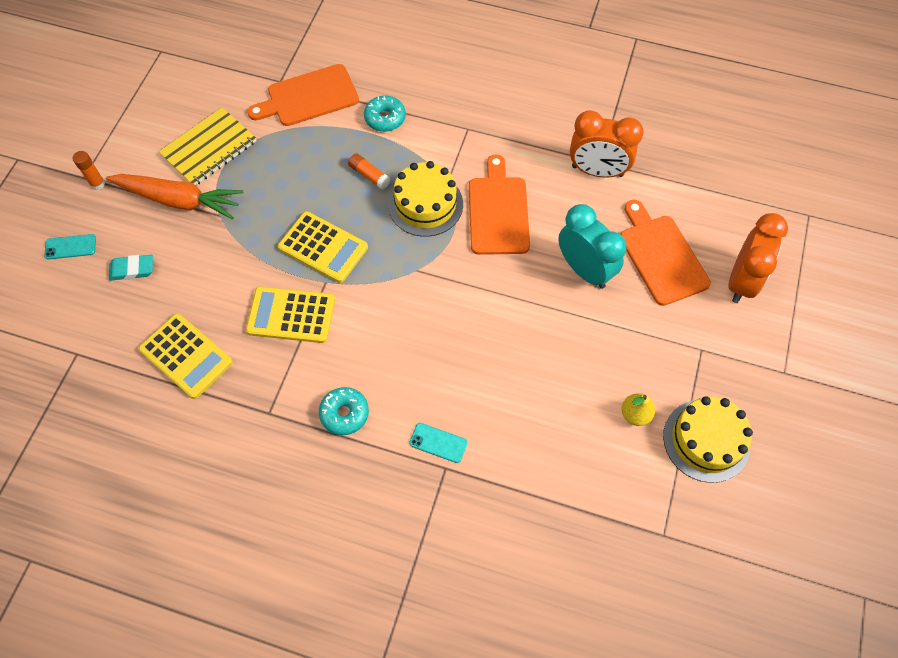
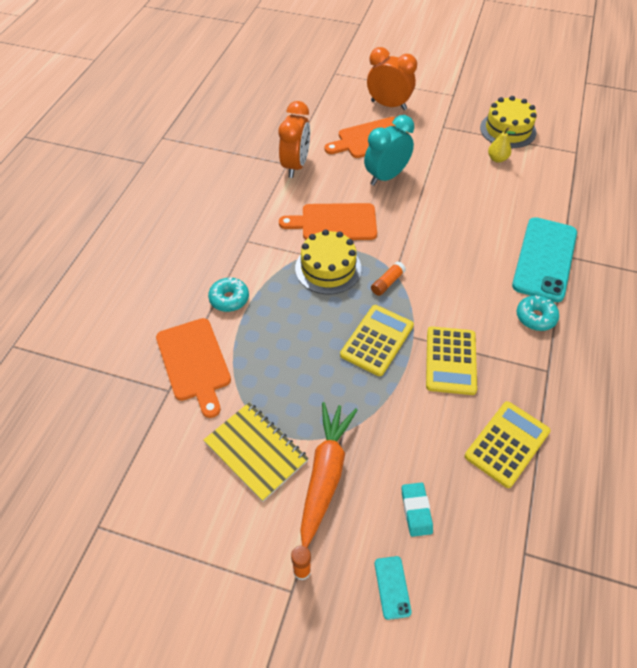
camera: 90 degrees left, 10 degrees down
orange glue stick [348,153,391,189] -> orange glue stick moved to [371,261,406,296]
turquoise phone [409,423,467,463] -> turquoise phone [512,217,577,302], size x2.47

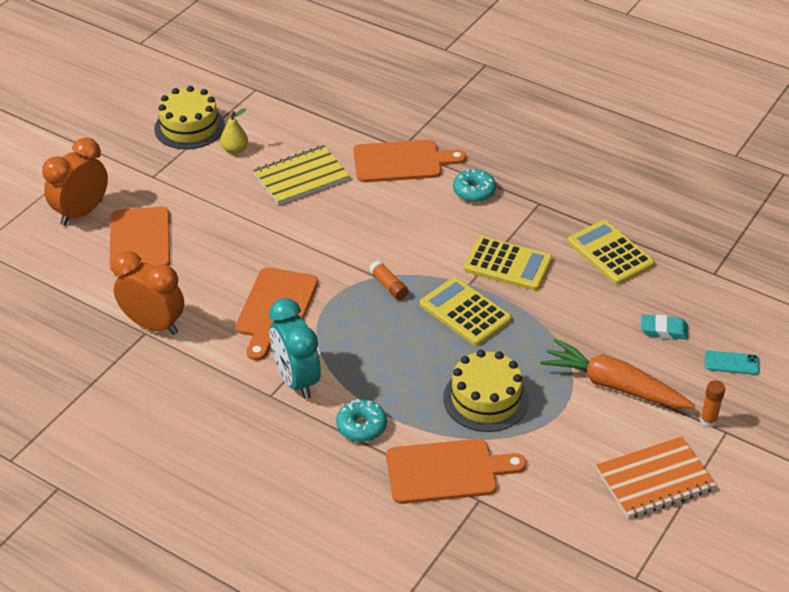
camera: 75 degrees left, 10 degrees down
yellow notebook [203,402,309,502] -> yellow notebook moved to [253,145,350,205]
yellow cake [295,229,362,294] -> yellow cake moved to [443,350,529,432]
turquoise clock [364,115,414,186] -> turquoise clock moved to [269,298,321,399]
turquoise phone [512,217,577,302] -> orange cutting board [353,140,466,182]
none -> orange notebook [596,436,716,519]

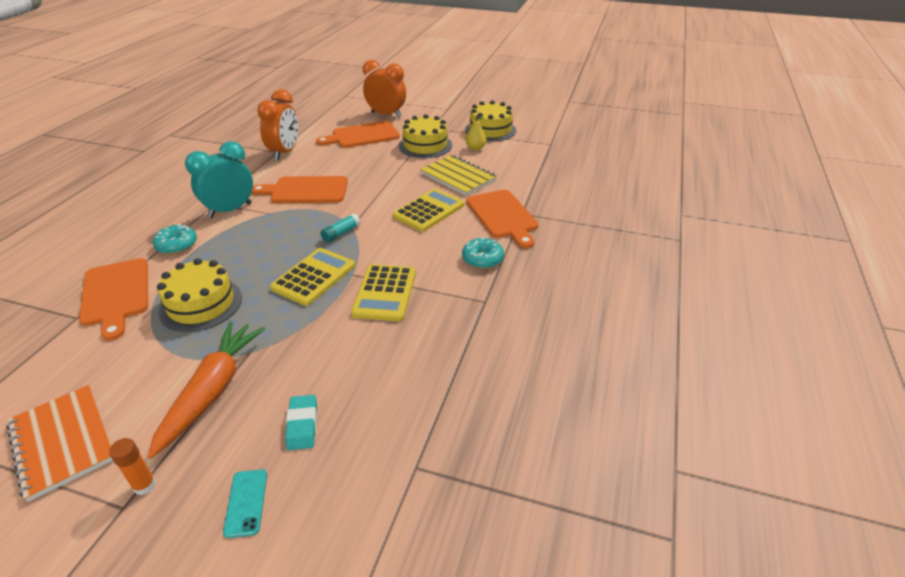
camera: 75 degrees right, 5 degrees down
orange glue stick [369,261,408,300] -> turquoise glue stick [321,213,360,242]
yellow calculator [568,220,654,285] -> yellow calculator moved to [392,189,464,232]
none -> yellow cake [399,114,452,158]

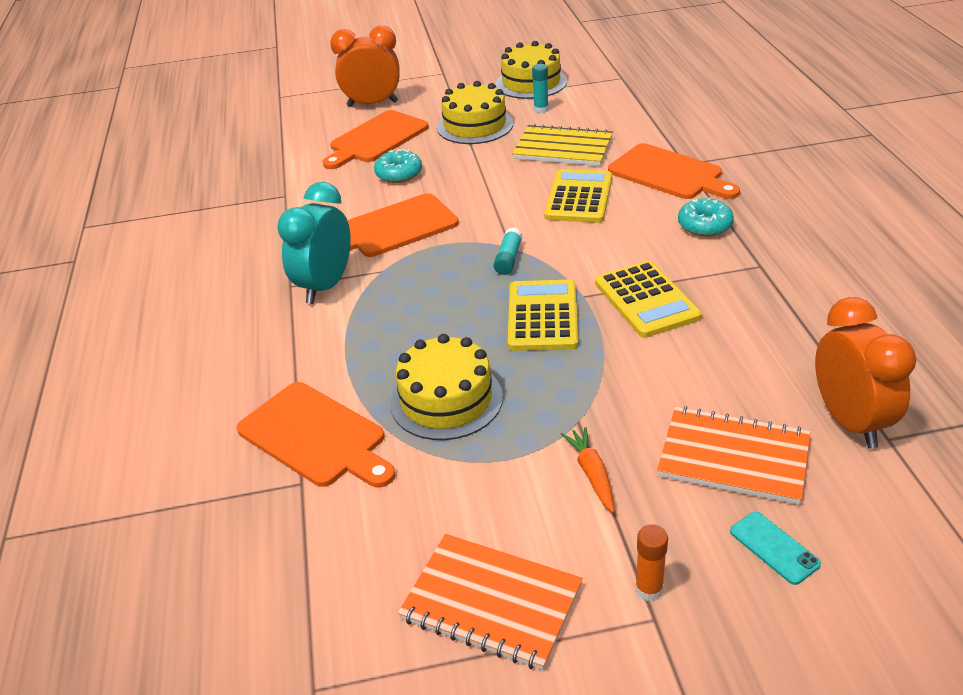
camera: 25 degrees left, 0 degrees up
orange carrot [148,322,265,459] -> orange carrot [561,427,615,513], size x0.50
turquoise donut [153,224,197,254] -> turquoise donut moved to [374,149,422,183]
orange clock [257,89,298,160] -> orange clock moved to [815,297,917,448]
turquoise eraser [285,395,317,450] -> orange notebook [657,406,811,505]
yellow pear [465,115,486,151] -> turquoise glue stick [532,64,549,113]

